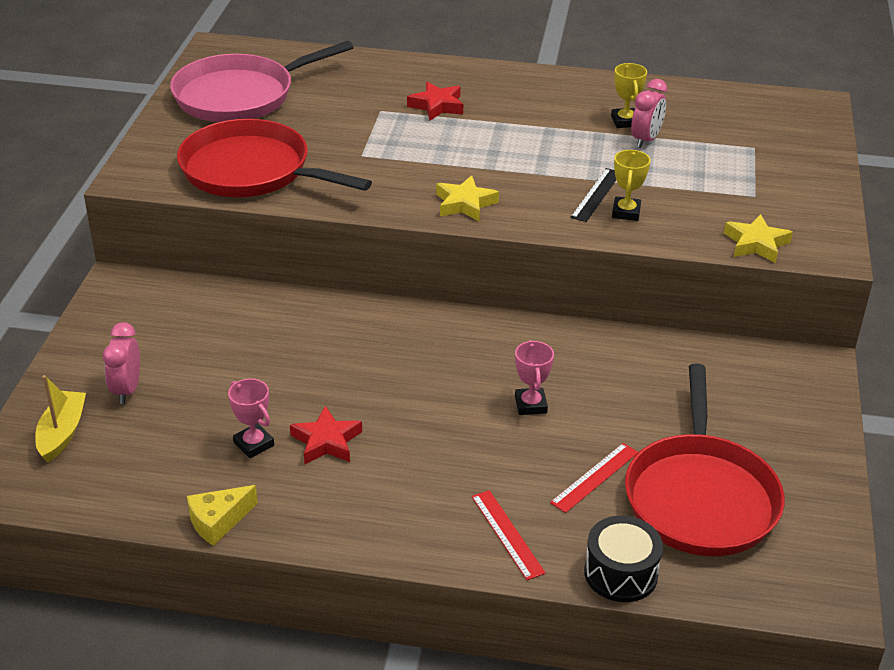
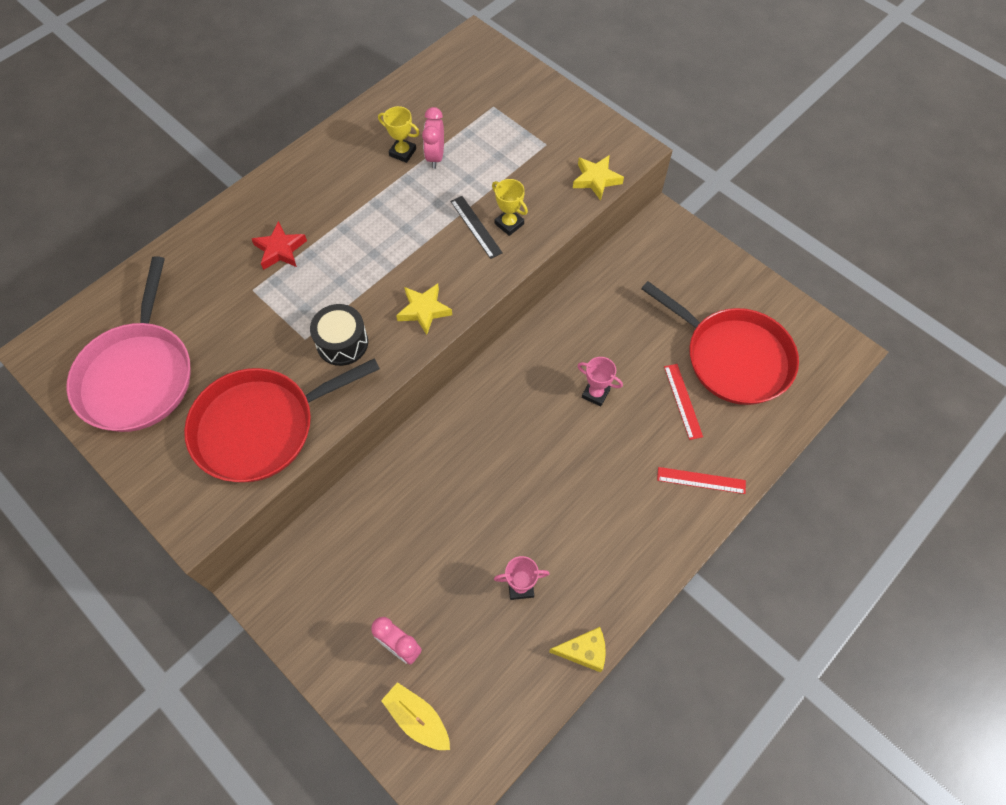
camera: 55 degrees left, 25 degrees up
yellow cheese [187,485,258,546] -> yellow cheese turned 90 degrees counterclockwise [549,627,606,672]
red star [290,406,362,464] -> none
black drum [584,516,663,602] -> black drum moved to [310,304,368,366]
pink clock [631,79,668,148] -> pink clock turned 150 degrees counterclockwise [422,107,444,169]

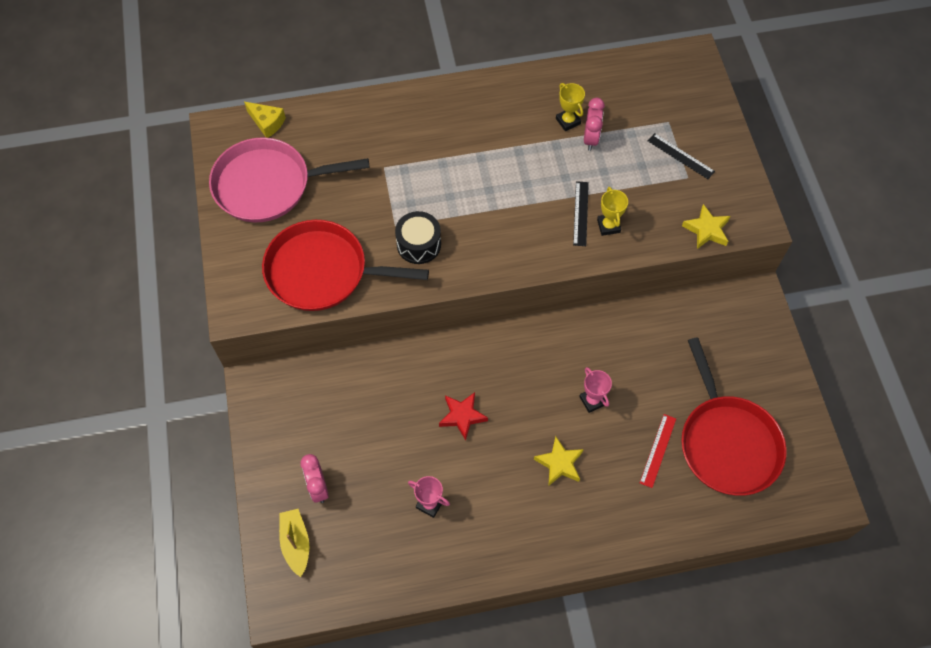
camera: 35 degrees right, 0 degrees up
pink pan [67,256,190,432] -> pink pan turned 45 degrees clockwise [209,137,370,222]
red star [252,221,307,270] -> red star moved to [439,392,488,441]
yellow star [396,284,452,335] -> yellow star moved to [534,436,584,486]
pink clock [422,107,444,169] -> pink clock turned 150 degrees clockwise [584,98,605,151]
yellow cheese [549,627,606,672] -> yellow cheese moved to [244,102,286,138]
red ruler [657,467,746,494] -> none
none -> black ruler [648,133,715,179]

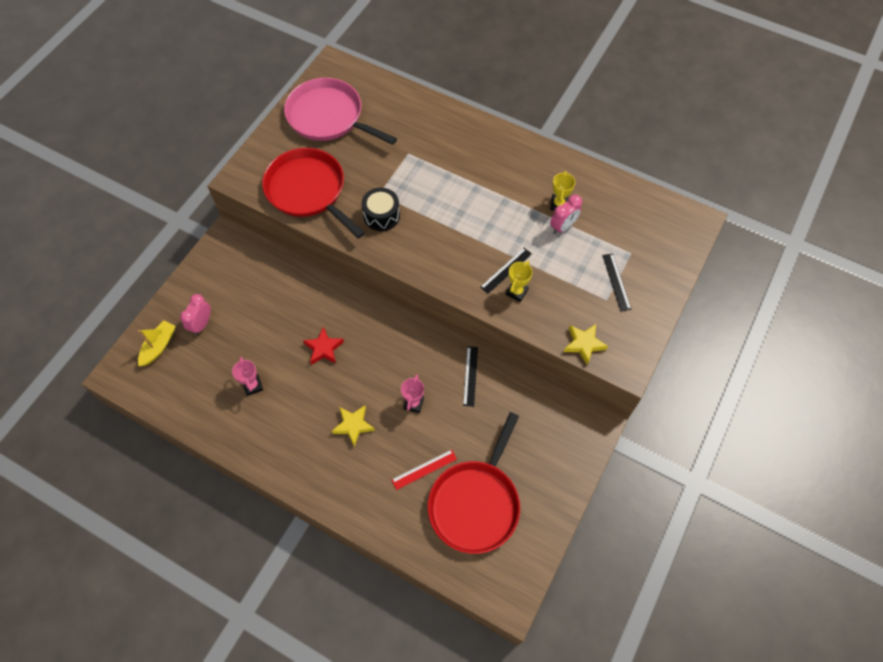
camera: 40 degrees right, 0 degrees up
yellow cheese [244,102,286,138] -> none
none -> black ruler [463,346,478,407]

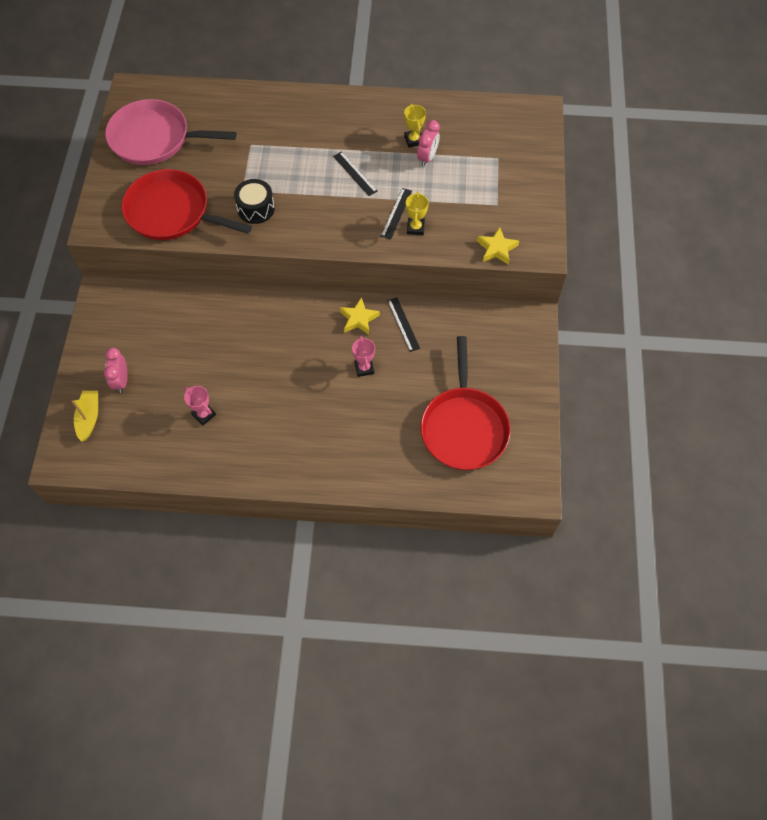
camera: 25 degrees left, 0 degrees up
red star [303,327,344,365] -> none
yellow star [332,406,375,446] -> yellow star moved to [340,297,380,335]
red ruler [391,450,457,490] -> none
black ruler [602,253,631,311] -> black ruler moved to [333,151,377,196]

